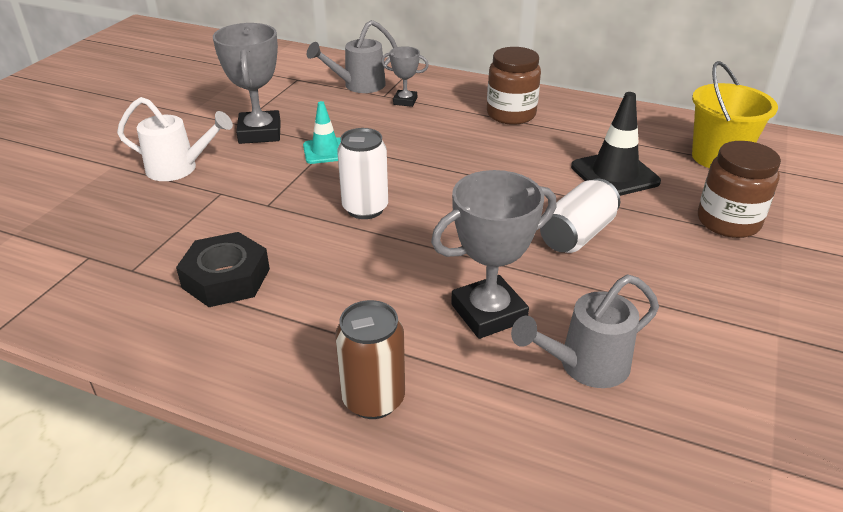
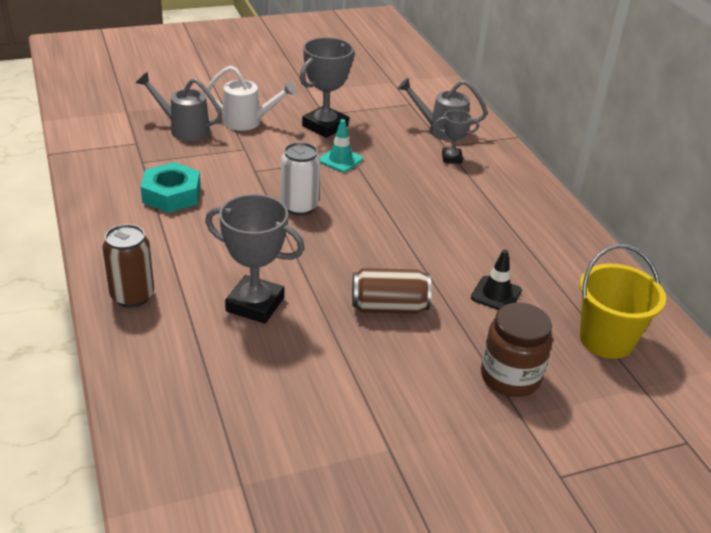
camera: 45 degrees right, 0 degrees up
white watering can [117,97,233,181] -> white watering can turned 45 degrees counterclockwise [207,65,297,131]
black nut [176,232,270,307] -> turquoise nut [141,162,201,213]
grey trophy [381,46,429,107] -> grey trophy turned 60 degrees counterclockwise [434,110,479,164]
brown jar [487,47,541,125] -> none
grey watering can [511,275,659,388] -> grey watering can moved to [136,72,222,141]
white can [540,179,620,253] -> brown can [352,268,431,314]
black traffic cone [571,92,661,196] -> black traffic cone [471,250,522,310], size x0.64

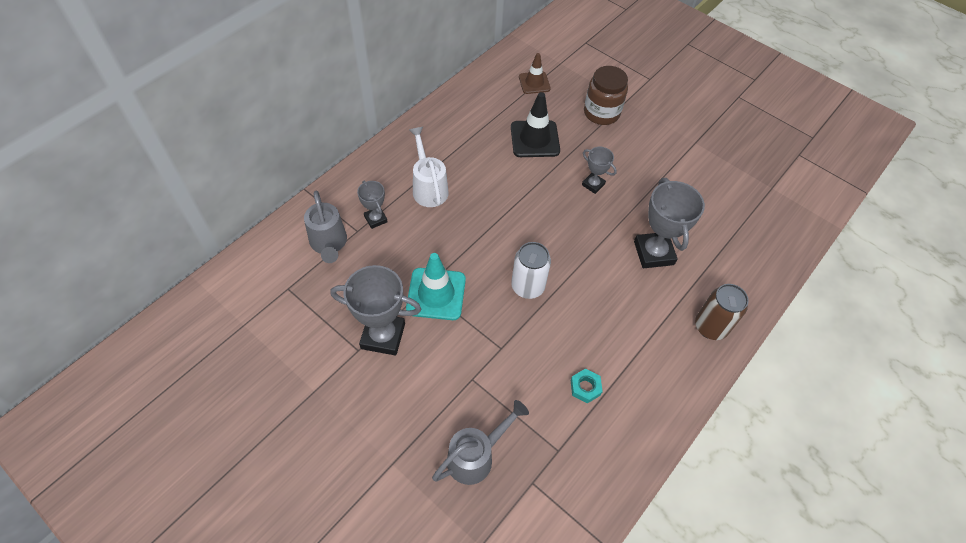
camera: 120 degrees left, 20 degrees up
grey watering can [136,72,222,141] -> grey watering can turned 120 degrees counterclockwise [432,400,529,485]
turquoise nut [141,162,201,213] -> turquoise nut [571,369,603,404], size x0.54
white watering can [207,65,297,131] -> white watering can moved to [409,127,449,207]
turquoise traffic cone [320,119,363,172] -> turquoise traffic cone [406,253,466,320], size x1.56
brown can [352,268,431,314] -> grey trophy [582,147,617,194]
black traffic cone [471,250,522,310] -> black traffic cone [511,92,560,157], size x1.56
yellow bucket [580,245,666,359] -> brown traffic cone [519,53,551,94]

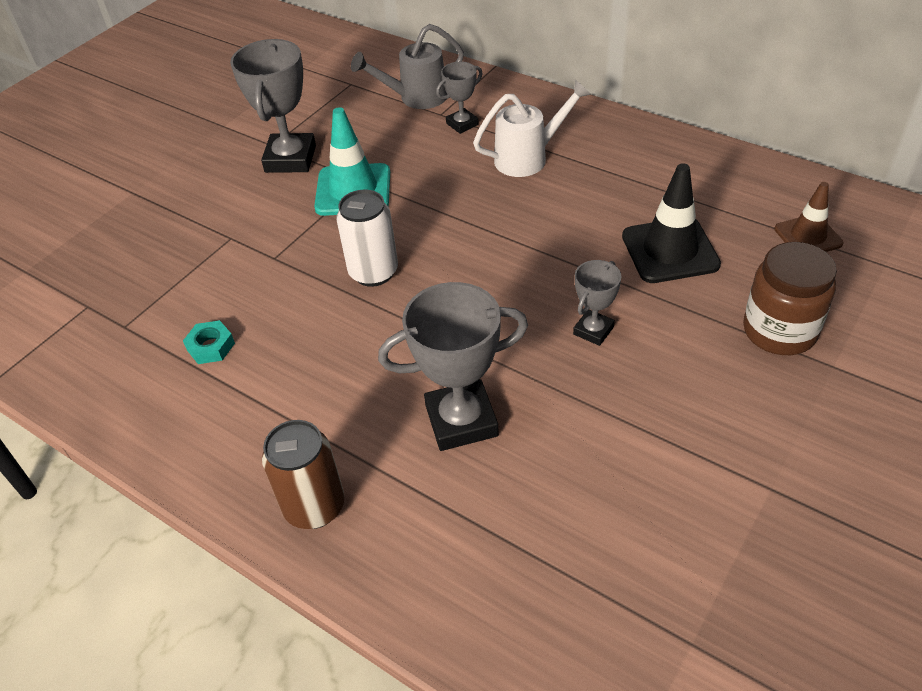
camera: 90 degrees right, 10 degrees down
grey watering can [432,400,529,485] -> none

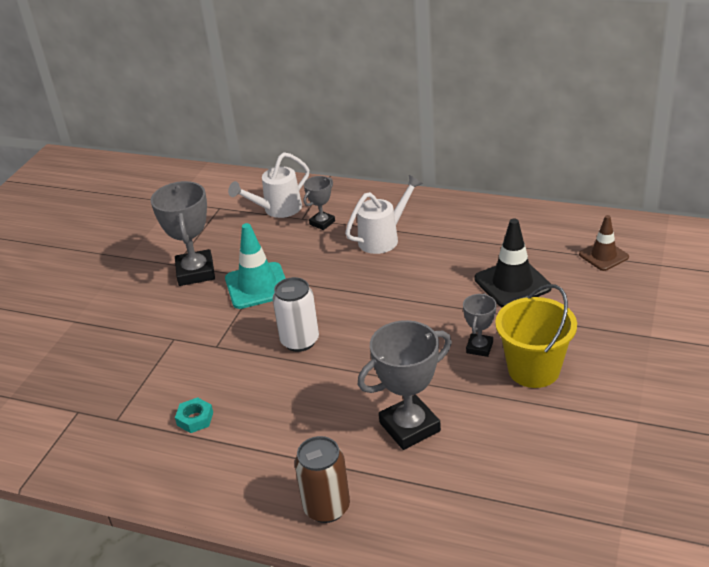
camera: 15 degrees left, 10 degrees down
grey watering can [351,24,464,109] -> white watering can [228,152,309,218]
brown jar [743,242,837,355] -> none
none -> yellow bucket [495,284,577,388]

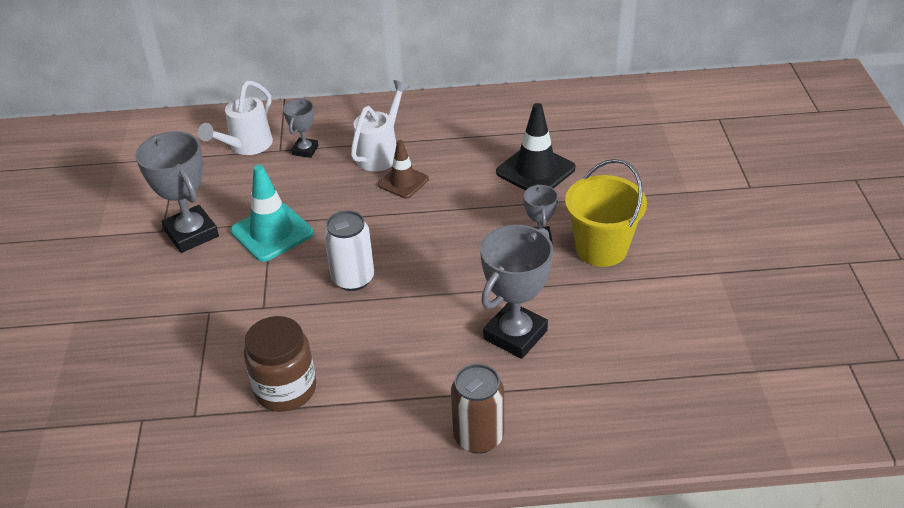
camera: 25 degrees left, 5 degrees up
turquoise nut [175,397,213,433] -> brown jar [244,316,316,412]
brown traffic cone [579,215,629,271] -> brown traffic cone moved to [378,140,429,199]

